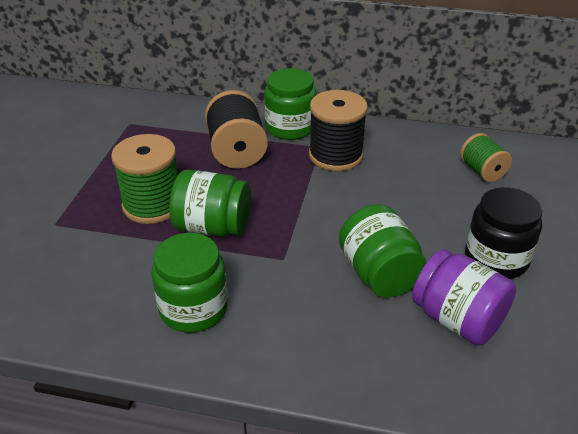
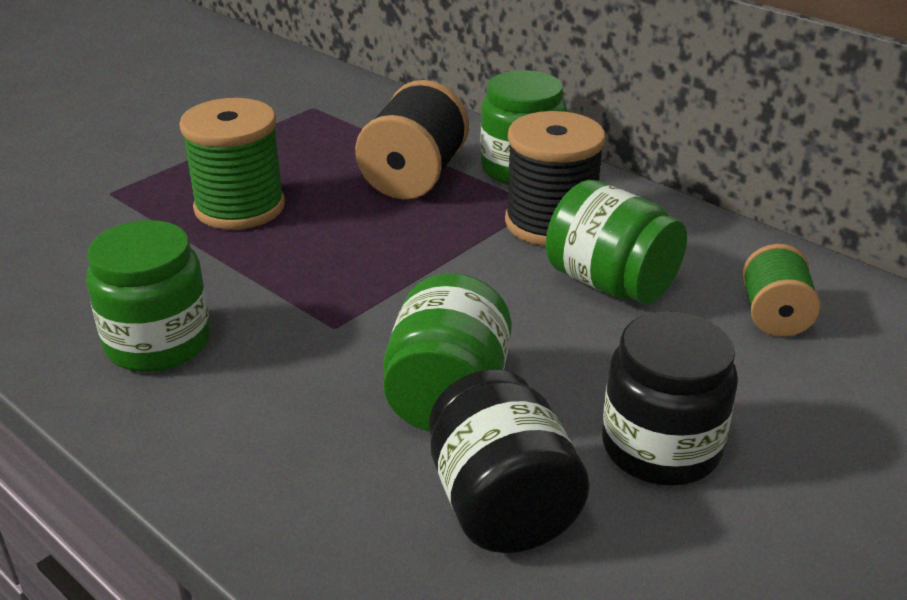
camera: 30 degrees right, 5 degrees down
green jar [169,170,251,237] -> green jar moved to [546,180,687,304]
purple jar [412,249,516,345] -> black jar [429,369,590,553]

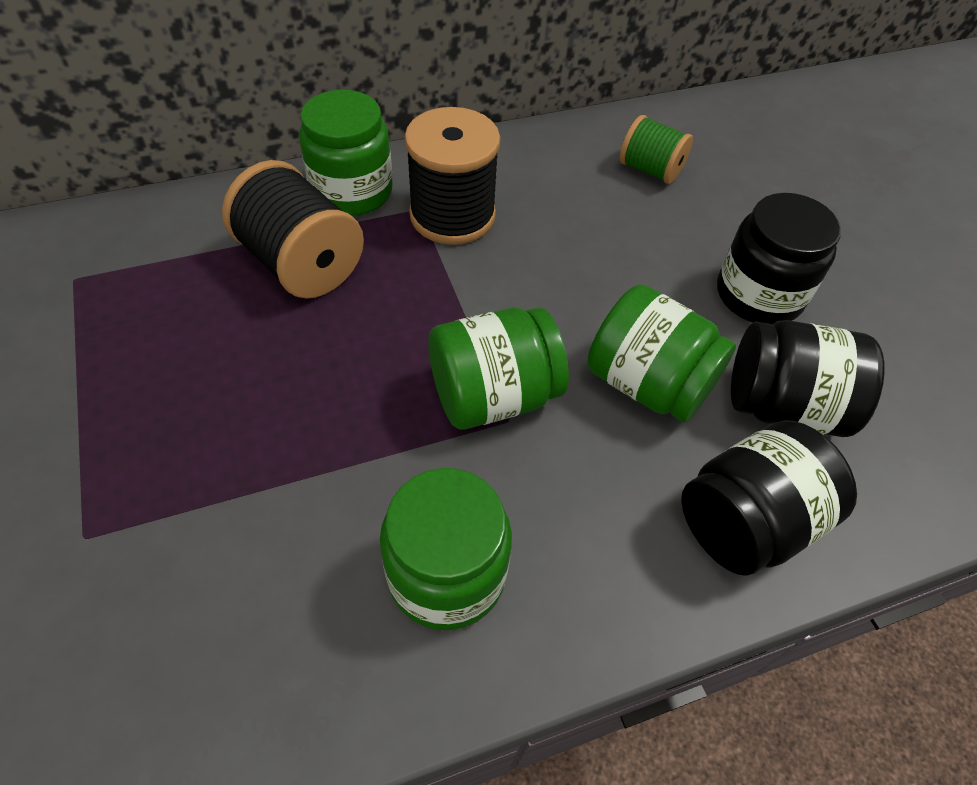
camera: 65 degrees left, 20 degrees up
green spool [179,98,285,230] -> none
green jar [546,180,687,304] -> green jar moved to [428,307,569,430]
none -> black jar [681,420,857,576]

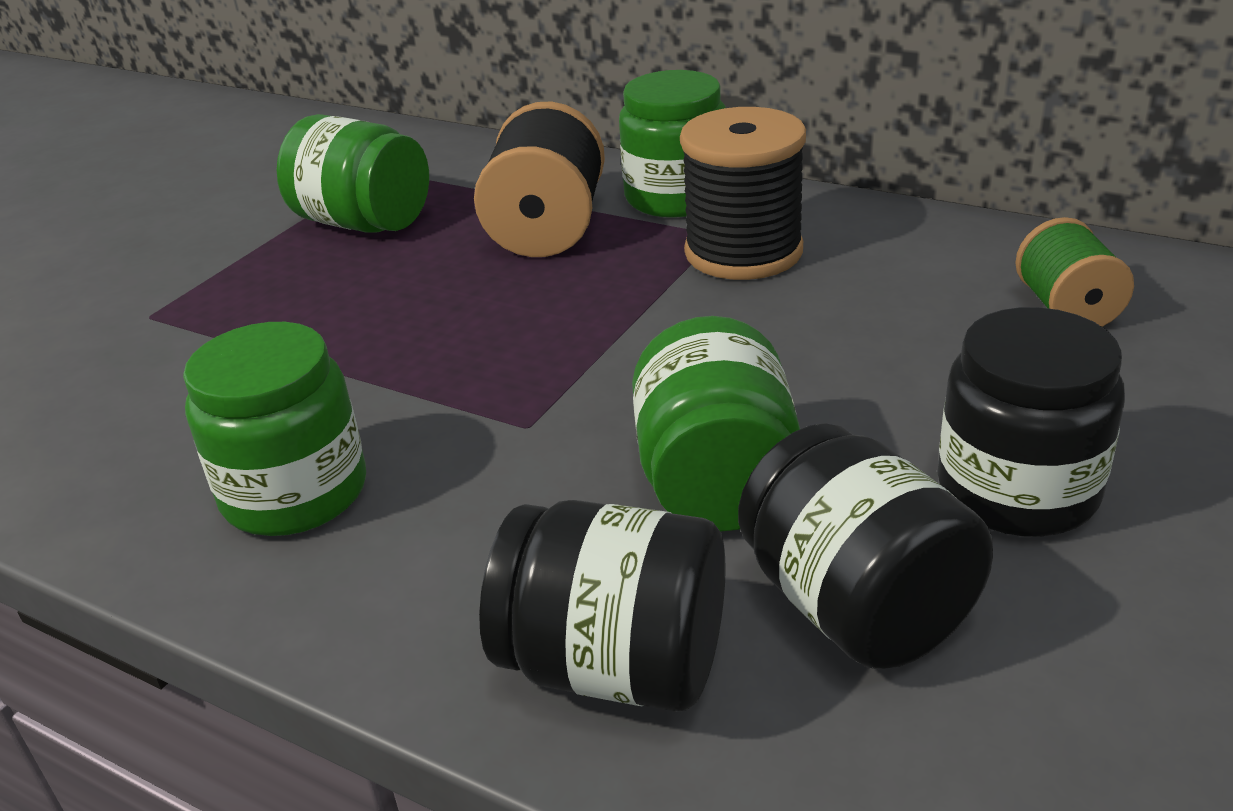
camera: 55 degrees right, 20 degrees down
green jar [428,307,569,430] -> green jar moved to [277,114,429,233]

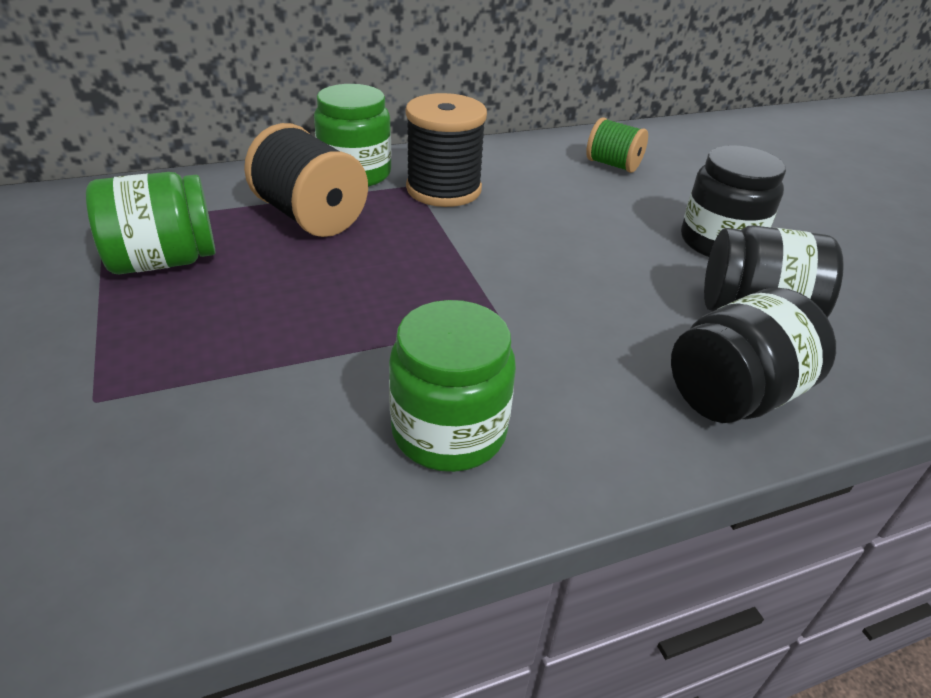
camera: 55 degrees left, 5 degrees up
green jar [632,316,800,532] -> none

